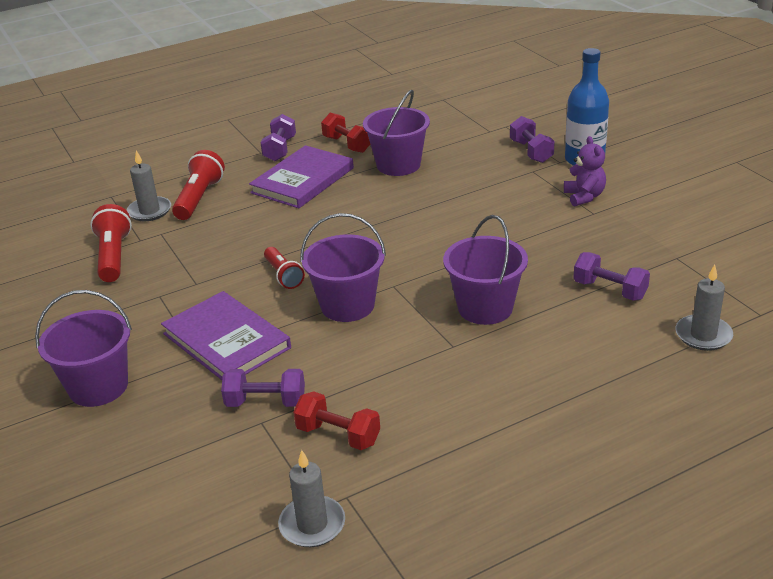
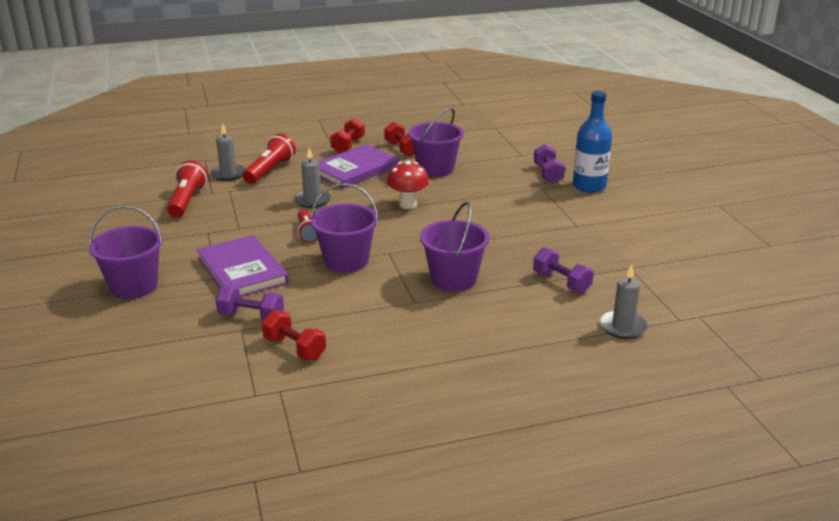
camera: 10 degrees right, 5 degrees down
purple dumbbell [260,114,296,161] -> red dumbbell [330,118,365,153]
grey candle [278,450,345,547] -> grey candle moved to [294,148,331,208]
purple teddy bear [564,136,606,207] -> none
none -> red mushroom [387,161,429,209]

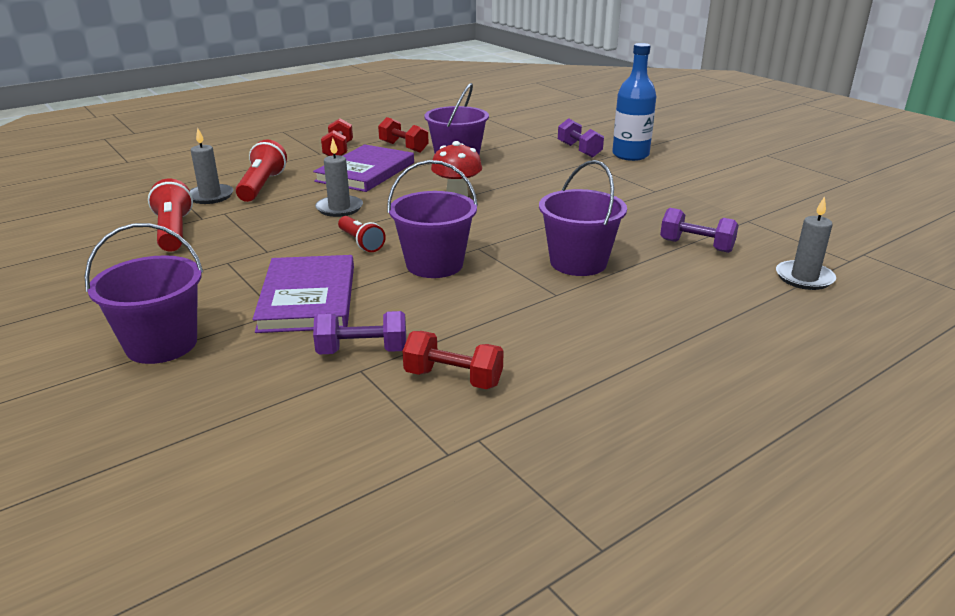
camera: 20 degrees left, 0 degrees up
purple book [197,235,289,297] -> purple book turned 45 degrees clockwise [253,255,354,333]

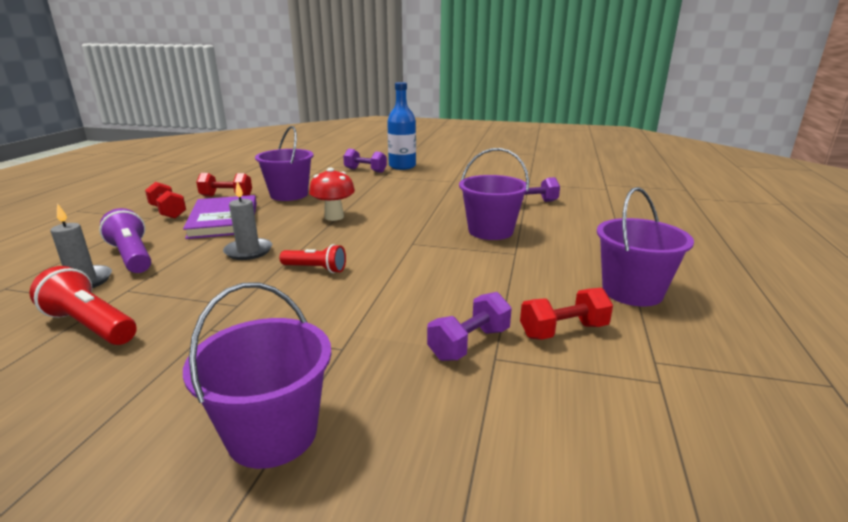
camera: 40 degrees left, 5 degrees down
red flashlight [236,139,287,202] -> purple flashlight [99,208,151,273]
purple book [253,255,354,333] -> none
purple bucket [387,160,478,278] -> purple bucket moved to [597,187,694,306]
grey candle [776,196,836,290] -> none

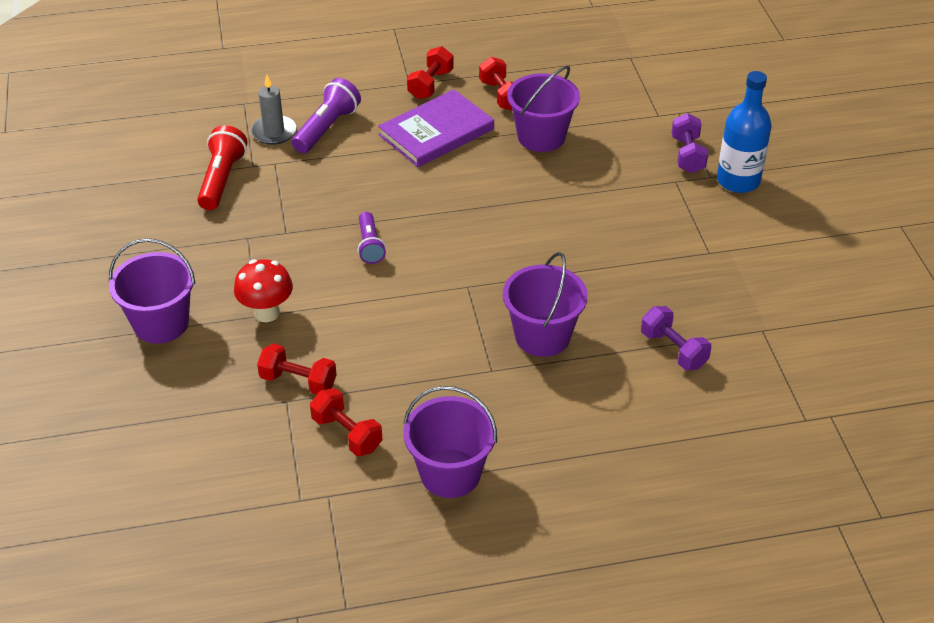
camera: 65 degrees right, 20 degrees up
grey candle [223,181,272,260] -> none
red flashlight [280,244,346,273] -> purple flashlight [358,212,386,264]
red mushroom [309,168,355,221] -> red mushroom moved to [234,259,293,322]
purple dumbbell [427,292,512,361] -> red dumbbell [257,343,337,395]

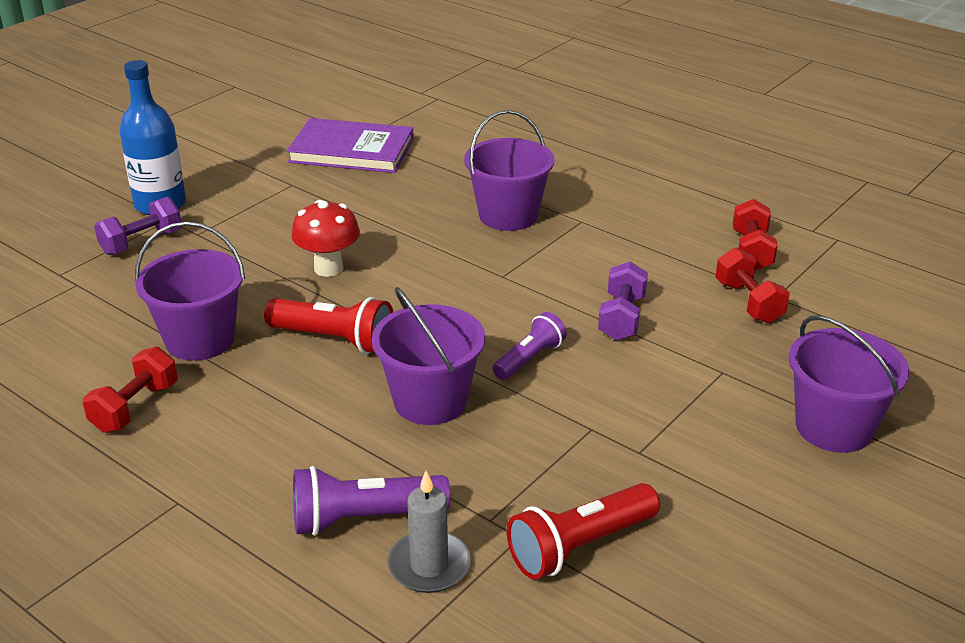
camera: 130 degrees left, 10 degrees down
red mushroom [234,259,293,322] -> red mushroom moved to [291,200,360,277]
purple book [378,89,494,167] -> purple book moved to [287,118,414,173]
purple bucket [403,386,497,498] -> purple bucket moved to [372,287,485,425]
red dumbbell [407,46,454,99] -> none
purple dumbbell [641,306,711,370] -> purple dumbbell moved to [598,261,648,341]
none -> red flashlight [264,297,393,354]

